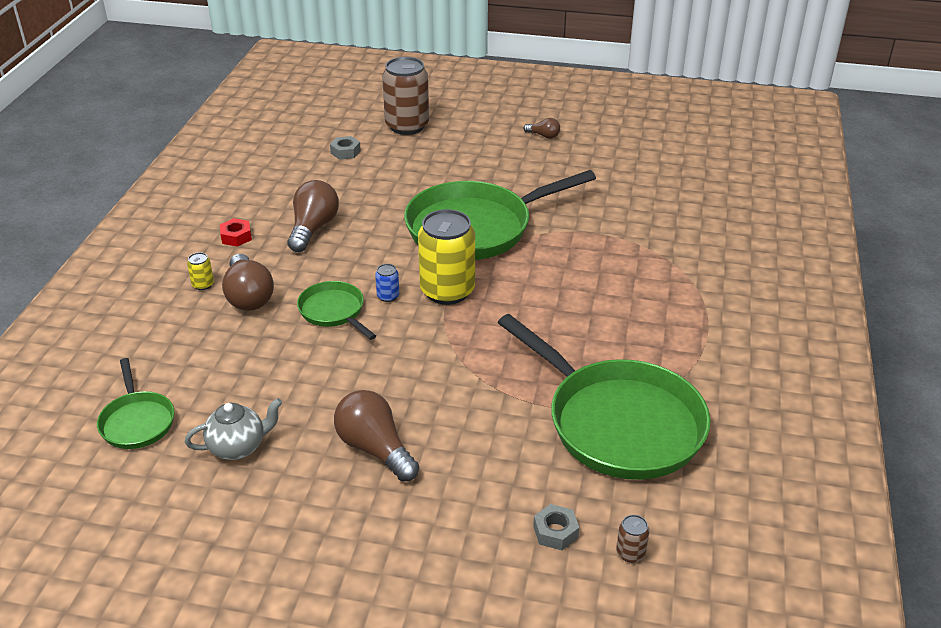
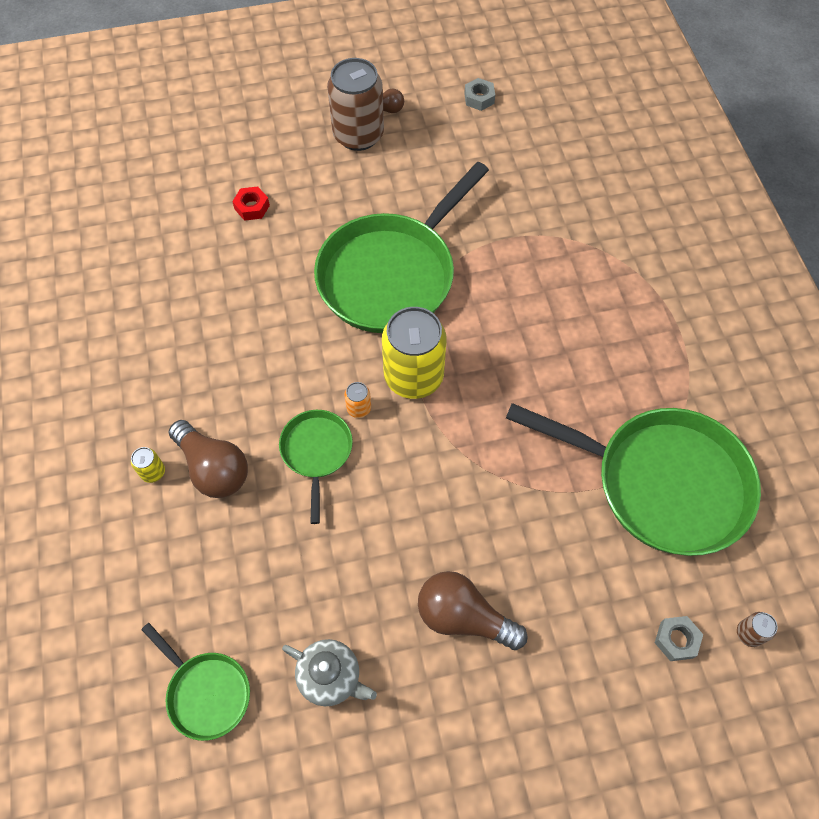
camera: 25 degrees left, 25 degrees up
grey teapot [185,398,282,460] -> grey teapot turned 75 degrees clockwise [282,639,377,706]
red nut [220,218,252,247] -> red nut moved to [232,186,270,221]
brown light bulb [288,180,339,252] -> none
green pan [297,281,376,340] -> green pan turned 60 degrees clockwise [279,410,353,524]
grey nut [330,136,361,160] -> grey nut moved to [464,78,495,111]
blue can [375,264,399,302] -> orange can [345,382,371,418]
brown can [382,57,429,135] -> brown can moved to [327,58,384,151]

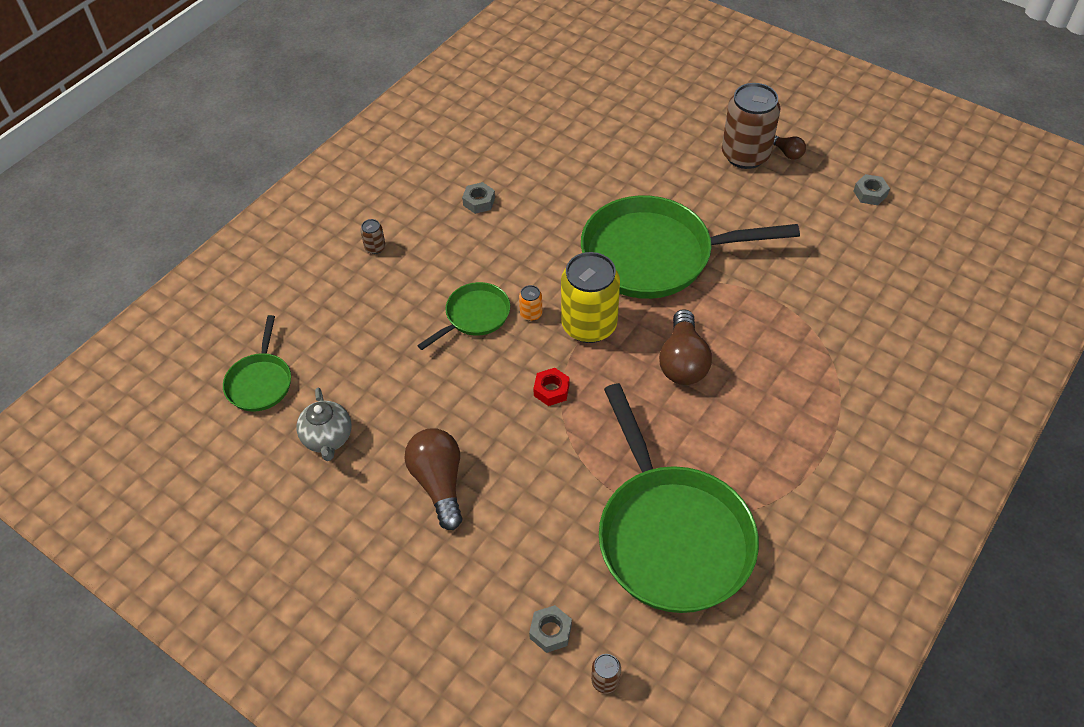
camera: 50 degrees right, 10 degrees down
yellow can [131,447,165,483] -> brown can [360,219,386,254]
brown light bulb [169,420,248,498] -> brown light bulb moved to [659,309,712,385]
red nut [232,186,270,221] -> red nut moved to [533,368,569,406]
none -> grey nut [462,182,495,214]

